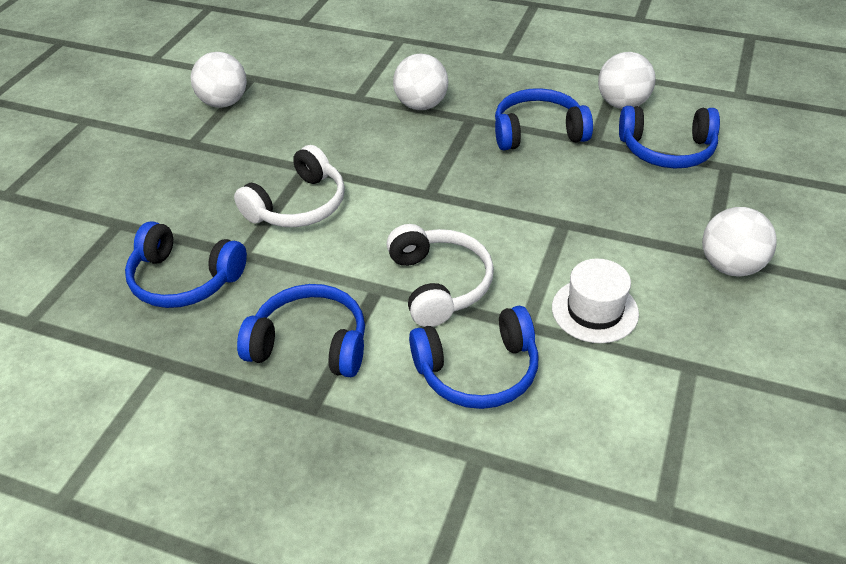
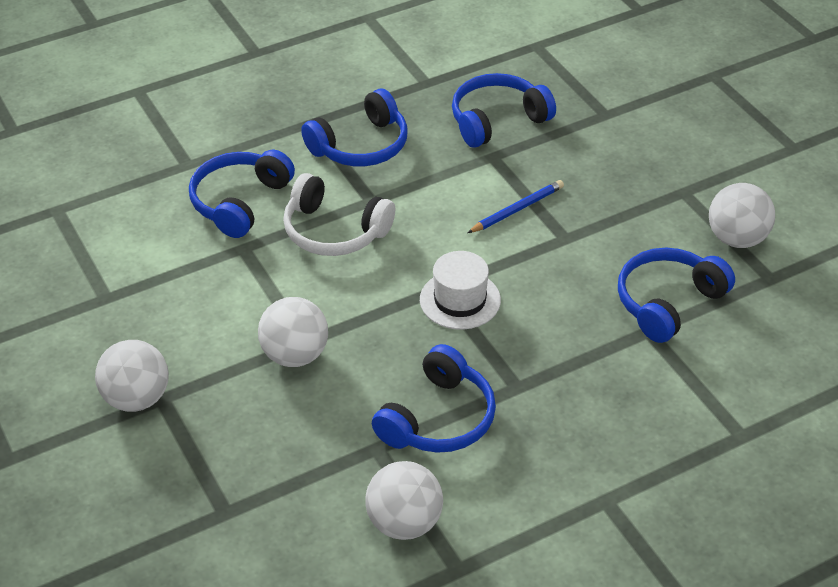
camera: 130 degrees right, 0 degrees up
white headphones [234,145,345,227] -> blue pencil [467,180,564,233]
white ball [393,53,448,110] -> white ball moved to [258,297,328,367]
white hat [552,258,639,343] -> white hat moved to [420,251,501,330]
blue headphones [619,106,720,168] -> blue headphones moved to [618,248,735,343]

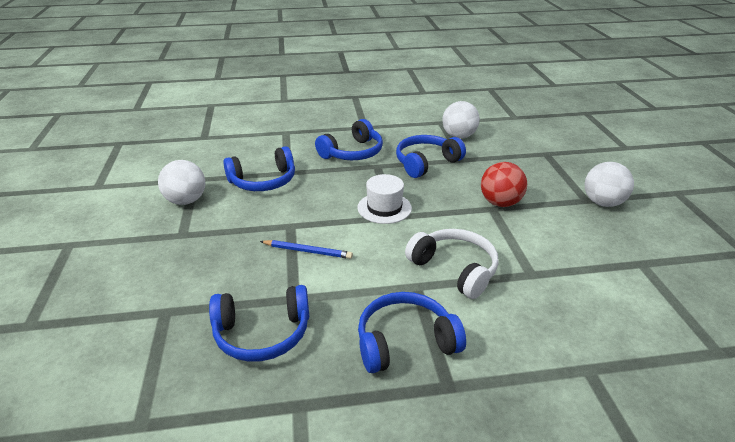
camera: 160 degrees left, 10 degrees down
blue headphones [189,150,295,238] -> blue headphones moved to [315,119,383,160]
white ball [258,297,328,367] -> red ball [481,162,527,207]
blue pencil [467,180,564,233] -> blue pencil turned 150 degrees counterclockwise [260,240,353,259]

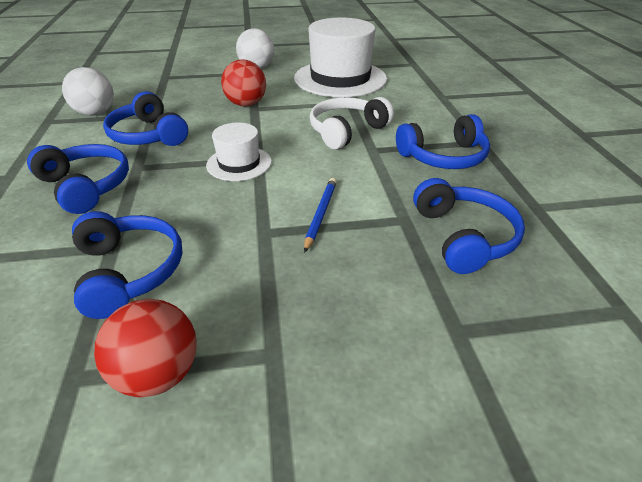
camera: 90 degrees left, 5 degrees up
white ball [158,160,205,205] -> red ball [94,299,197,397]
blue headphones [358,292,466,373] -> blue headphones turned 90 degrees counterclockwise [396,114,490,169]
none -> white hat [294,18,387,97]

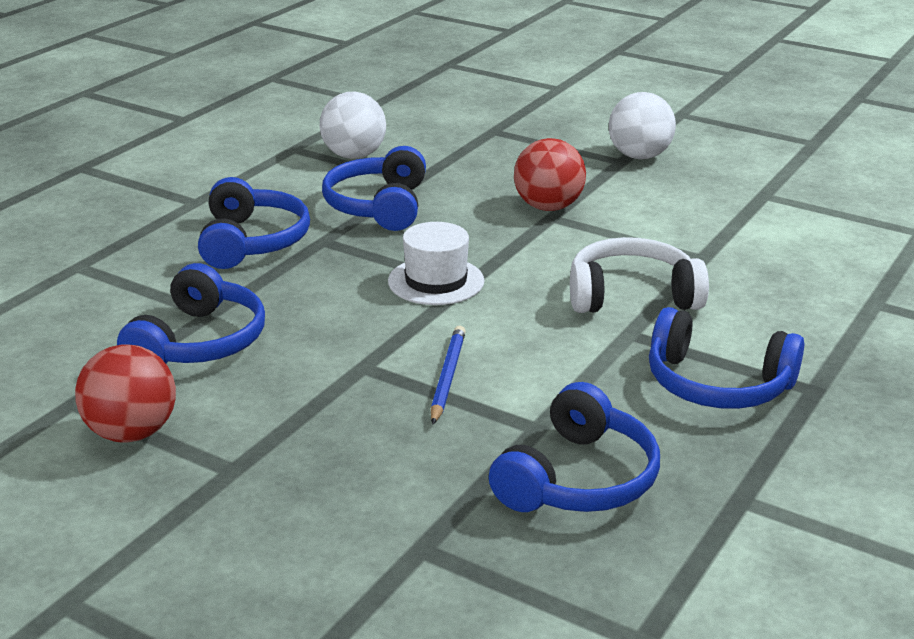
camera: 40 degrees right, 10 degrees down
white hat [294,18,387,97] -> none
blue pencil [304,178,337,253] -> blue pencil turned 45 degrees counterclockwise [431,326,466,425]

